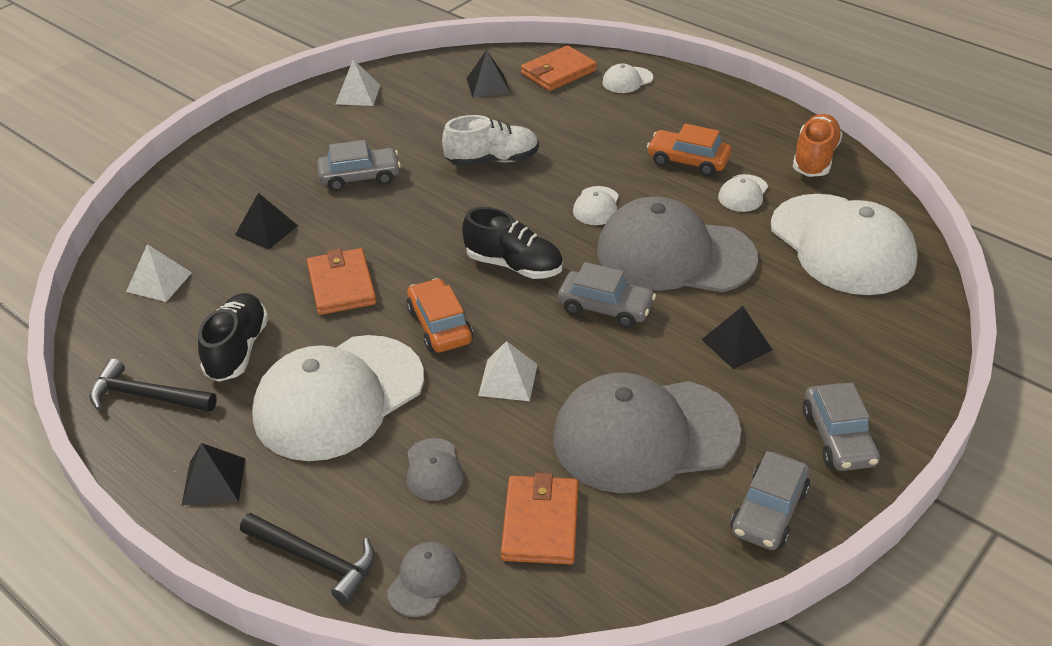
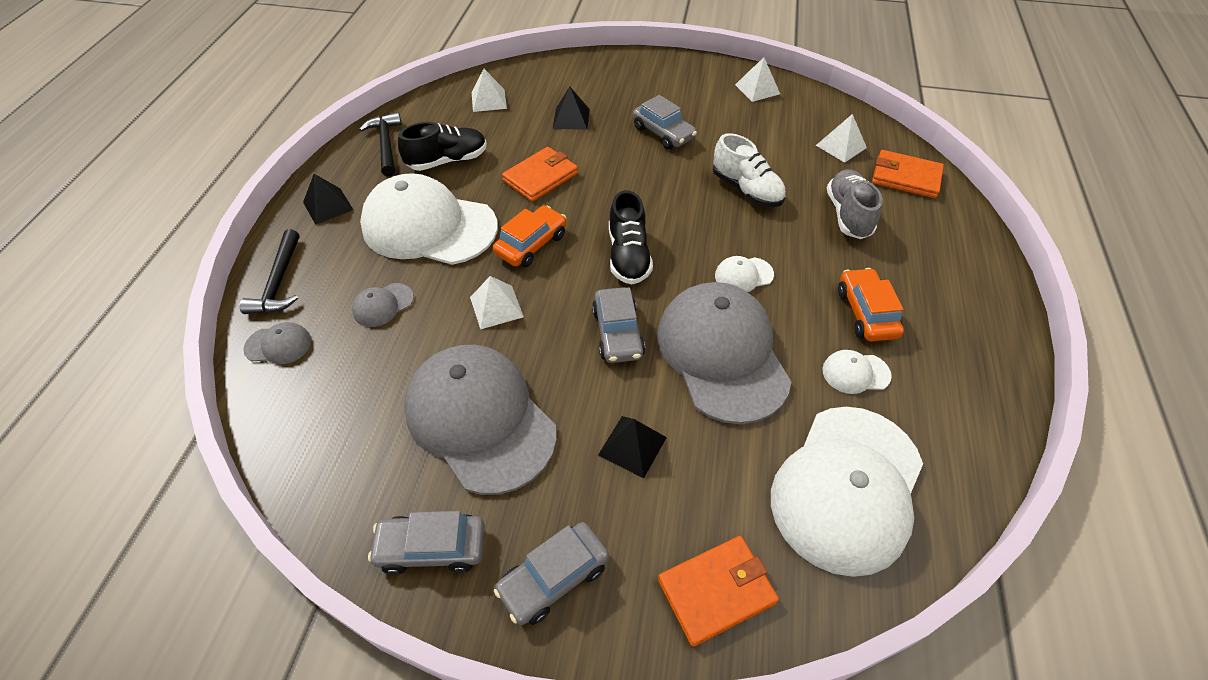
camera: 60 degrees right, 10 degrees up
black pyramid [467,50,510,98] -> white pyramid [816,114,867,163]
orange wallet [501,473,579,564] -> orange wallet moved to [658,536,779,647]
white cap [602,64,653,93] -> none
orange shoe [793,114,843,177] -> none
none -> grey shoe [827,169,883,239]

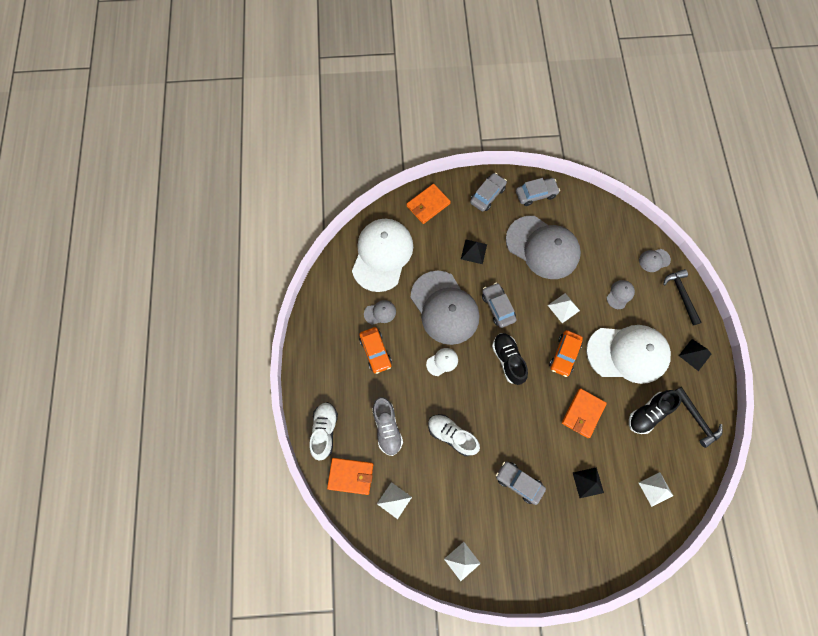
camera: 165 degrees right, 20 degrees up
white cap [822,350,892,394] -> grey cap [364,300,396,325]
none -> white shoe [309,402,338,461]

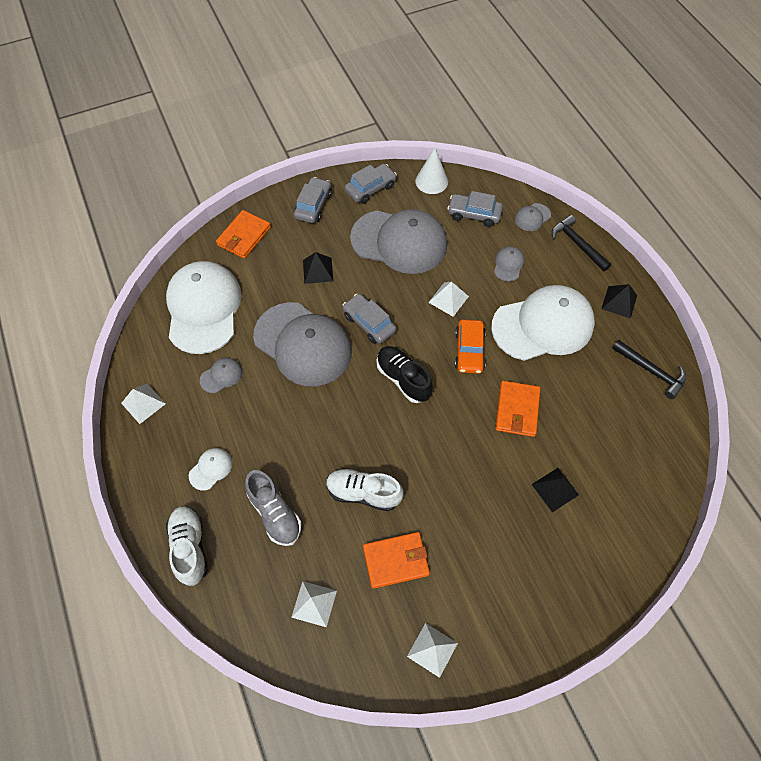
camera: 20 degrees left, 10 degrees down
orange wallet [327,458,373,495] -> orange wallet moved to [363,532,430,589]
orange car [359,327,392,374] -> none
white cap [426,348,458,376] -> white cap moved to [189,448,232,490]
grey car [496,461,546,505] -> grey car moved to [447,191,503,227]
black shoe [629,390,682,434] -> none
white pyramid [639,472,673,507] -> white pyramid moved to [121,384,166,424]
none -> white cone [416,148,448,194]

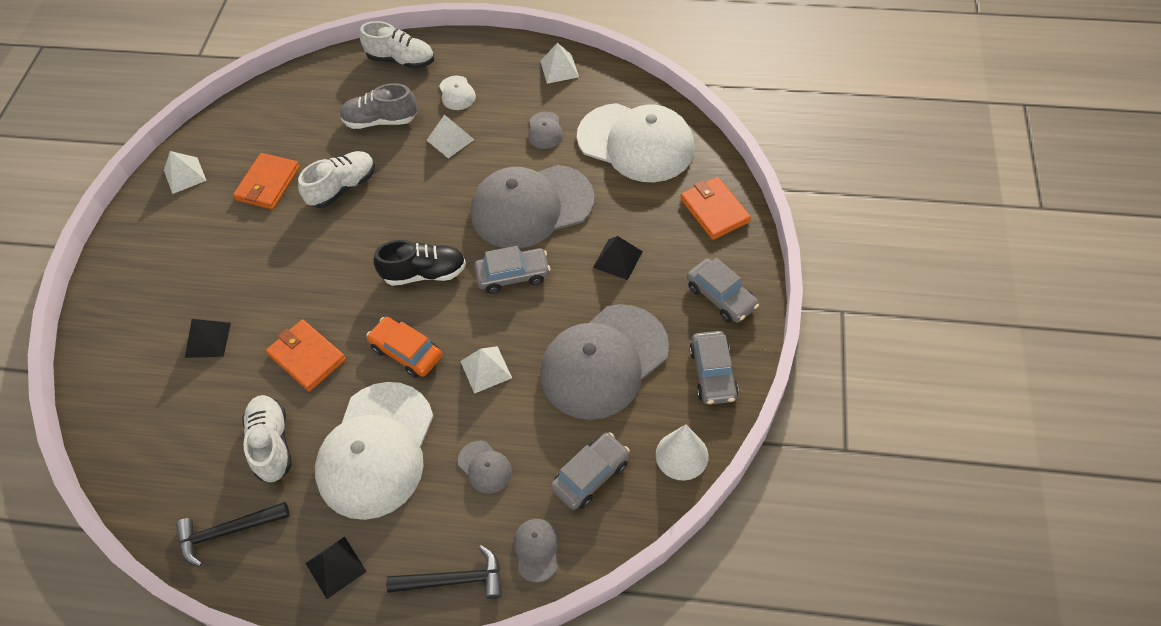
camera: 125 degrees right, 5 degrees down
white pyramid [291,581,337,627] -> white pyramid moved to [426,114,475,158]
none -> white shoe [242,395,292,482]

